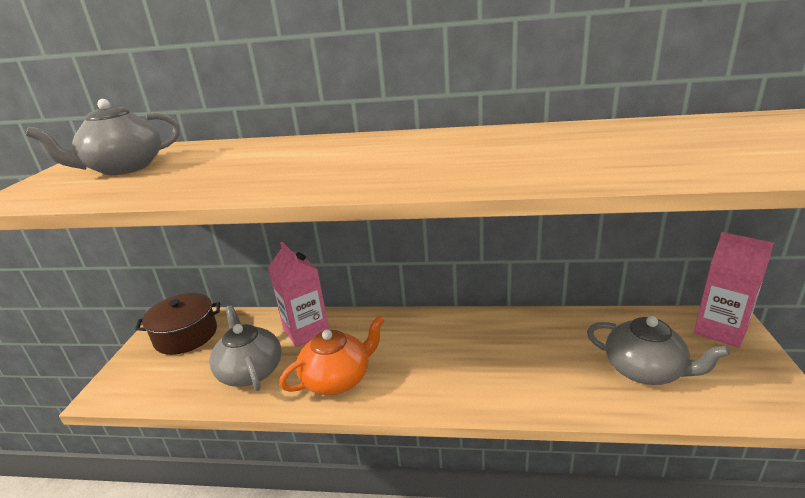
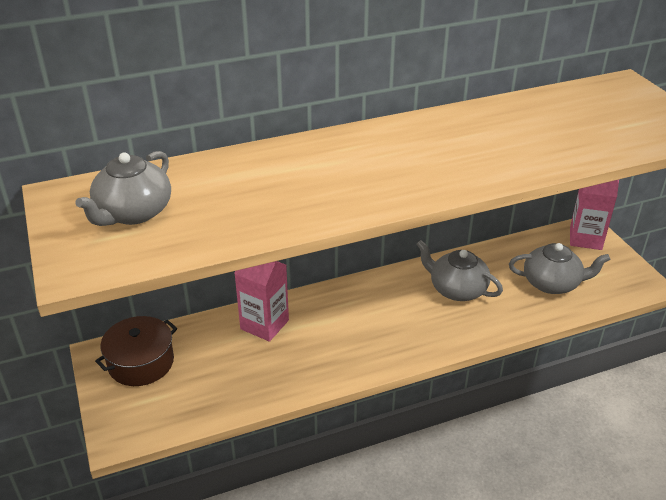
camera: 30 degrees left, 10 degrees up
grey teapot [209,305,281,391] -> grey teapot moved to [417,240,503,301]
orange teapot [279,316,385,395] -> none

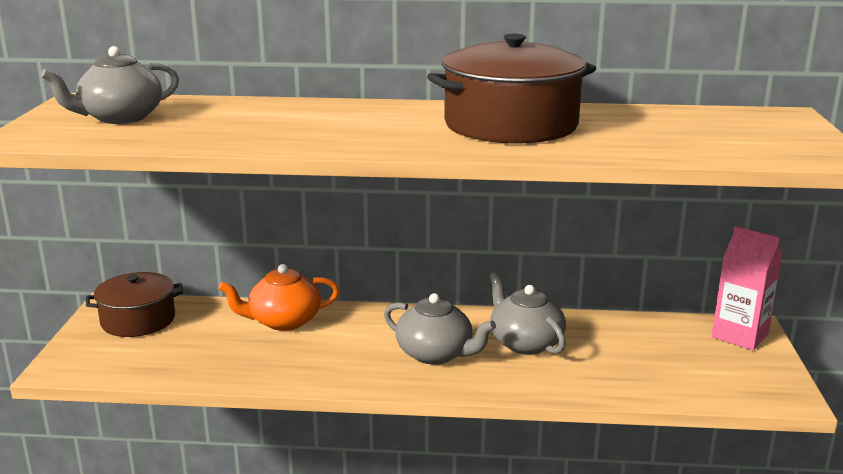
camera: 25 degrees right, 15 degrees down
pink carton [234,261,289,342] -> orange teapot [218,264,339,331]
grey teapot [509,243,610,294] -> grey teapot moved to [384,293,496,364]
none -> brown pot [427,34,596,144]

